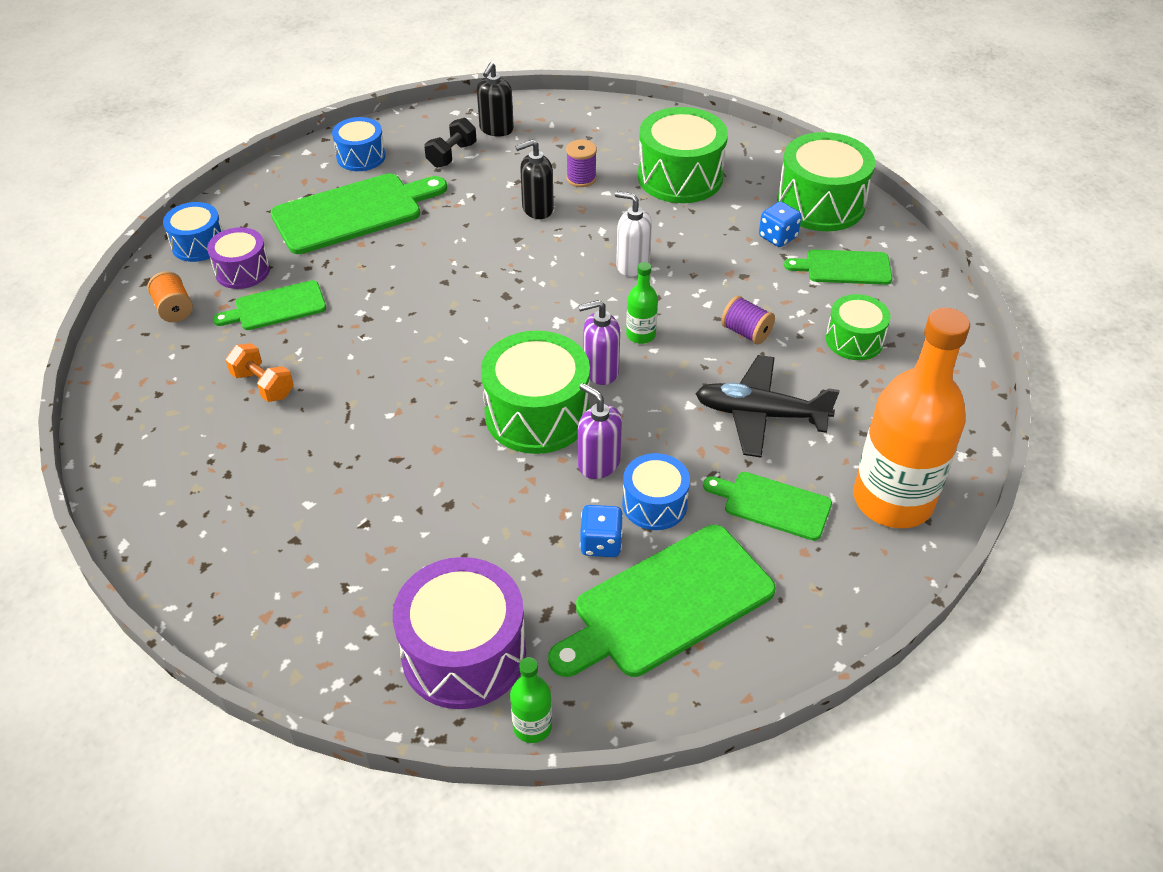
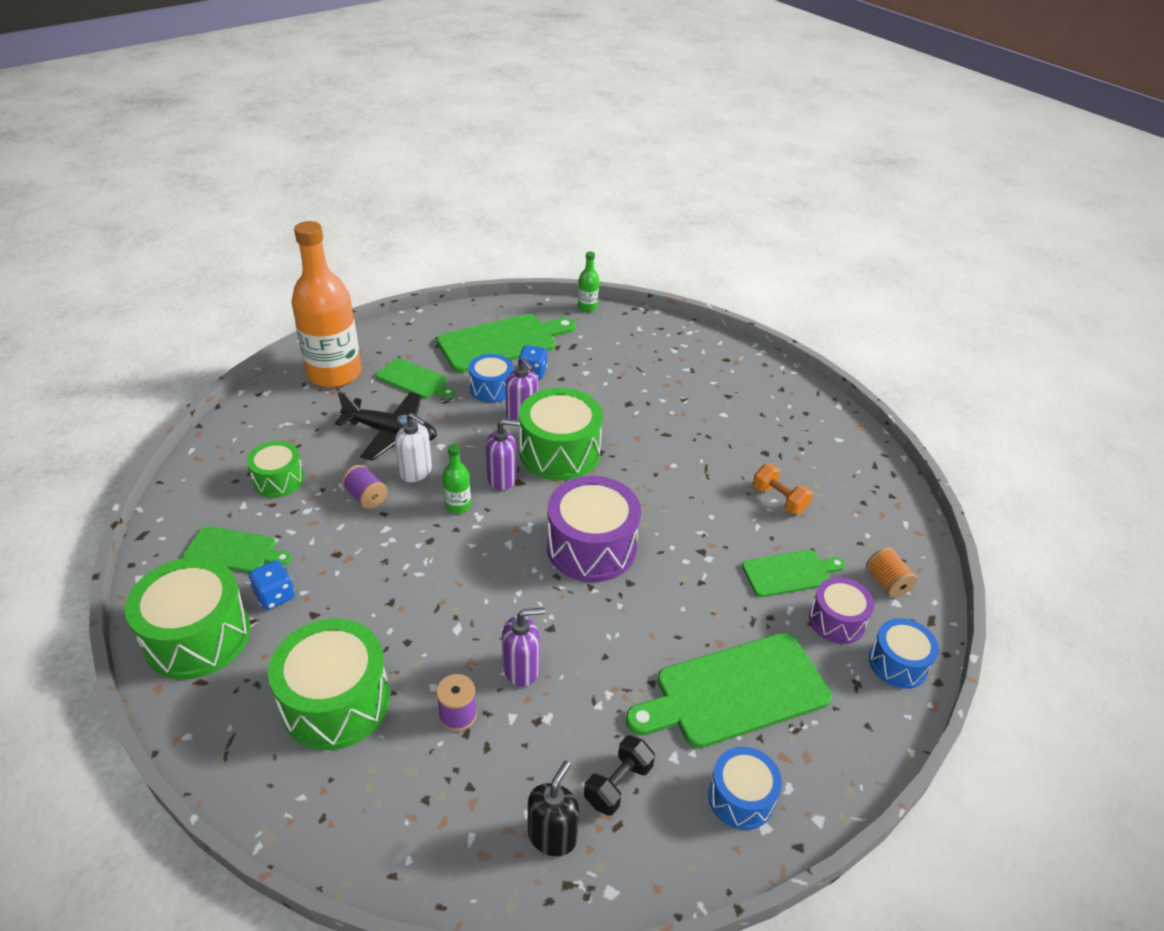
camera: 175 degrees left, 5 degrees down
purple drum [393,557,526,709] -> purple drum moved to [547,476,641,582]
black soap dispenser [515,139,554,219] -> purple soap dispenser [502,608,545,687]
white soap dispenser [615,191,652,277] -> white soap dispenser moved to [395,413,432,482]

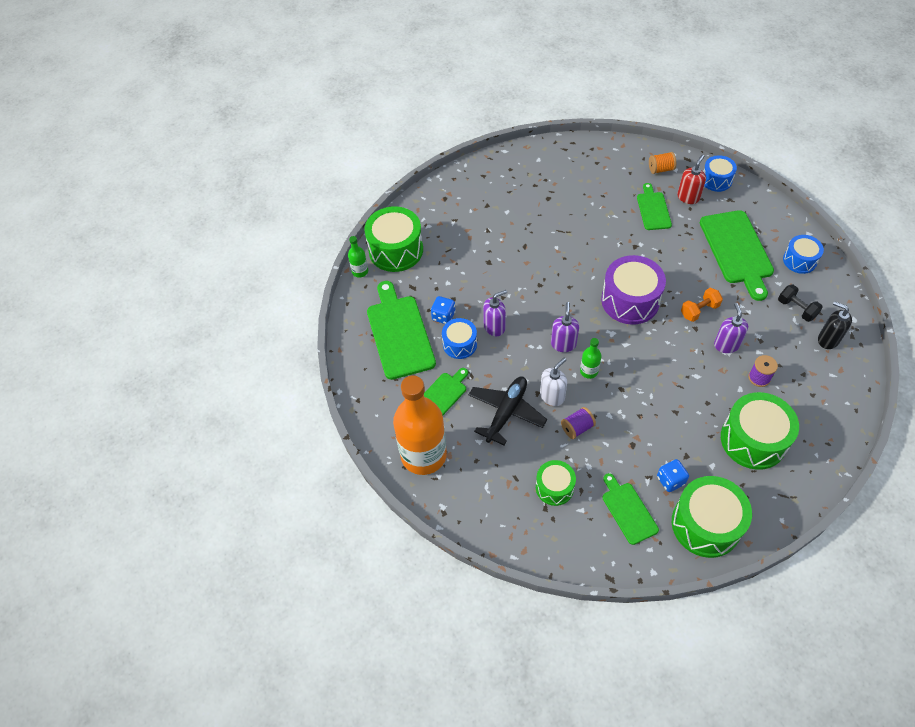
camera: 75 degrees left, 15 degrees up
green cutting board [183,526,292,573] -> green cutting board turned 45 degrees counterclockwise [602,473,659,545]
green drum [519,388,603,481] -> green drum moved to [364,206,423,272]
orange dumbbell [753,464,813,514] -> orange dumbbell moved to [681,288,723,322]
purple drum [809,577,874,644] -> red soap dispenser [677,155,706,204]

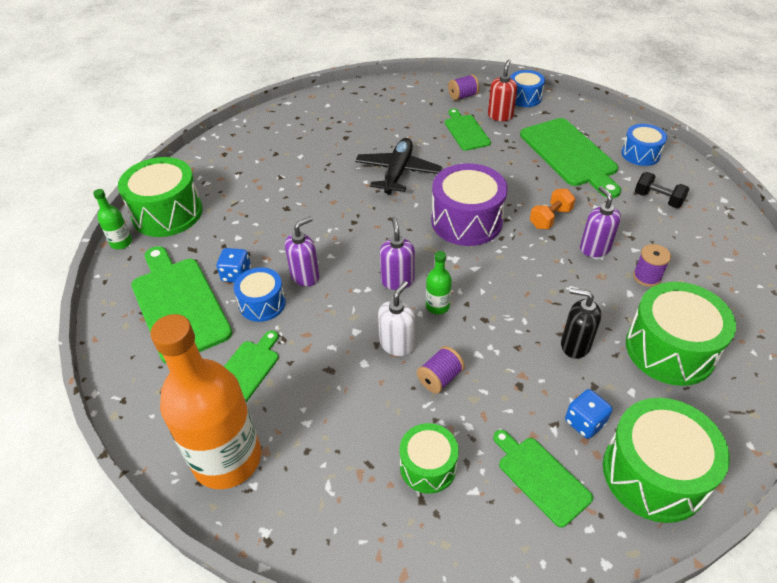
camera: 15 degrees left, 10 degrees down
black plane [469,377,547,446] -> black plane moved to [355,138,442,195]
orange spool [649,152,676,174] -> purple spool [448,74,479,101]
black soap dispenser [818,301,852,349] -> black soap dispenser moved to [561,288,601,359]

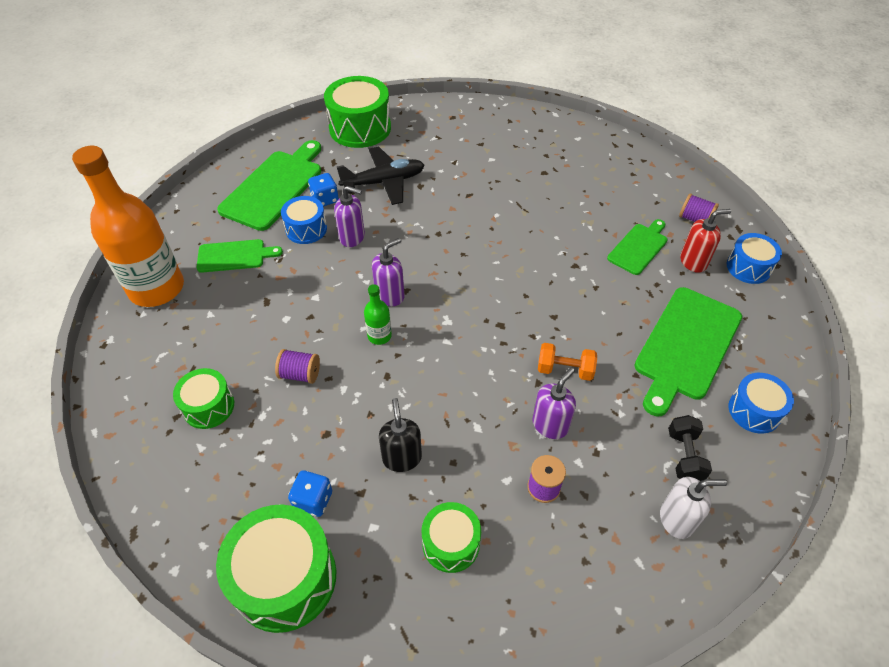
camera: 55 degrees right, 5 degrees up
green bottle [93,189,132,249] -> none
black plane [355,138,442,195] -> black plane moved to [337,147,424,205]
white soap dispenser [378,281,415,356] -> white soap dispenser moved to [660,477,727,539]
purple drum [431,163,508,246] -> none
green cutting board [493,430,593,528] -> none
green drum [626,282,736,386] -> green drum [422,502,481,573], size x0.58

